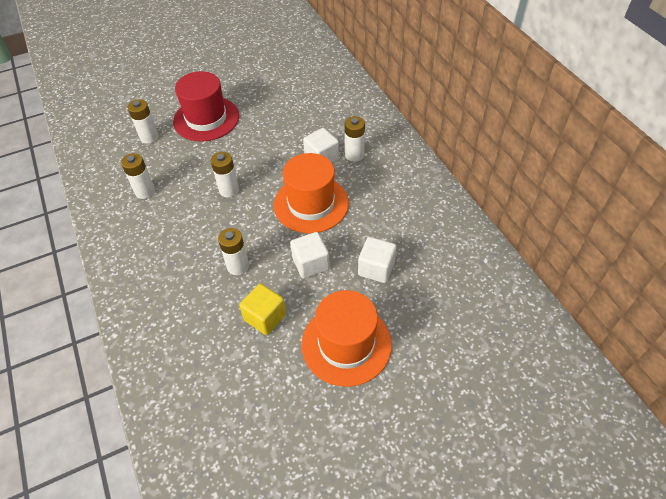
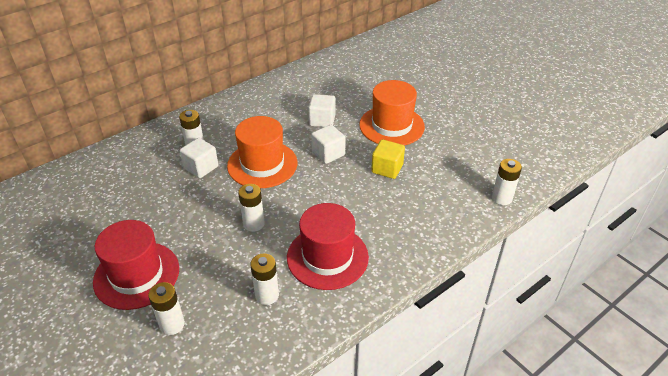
camera: 105 degrees left, 10 degrees down
white battery [218,228,249,275] -> white battery moved to [492,159,522,205]
none -> red hat [287,203,369,290]

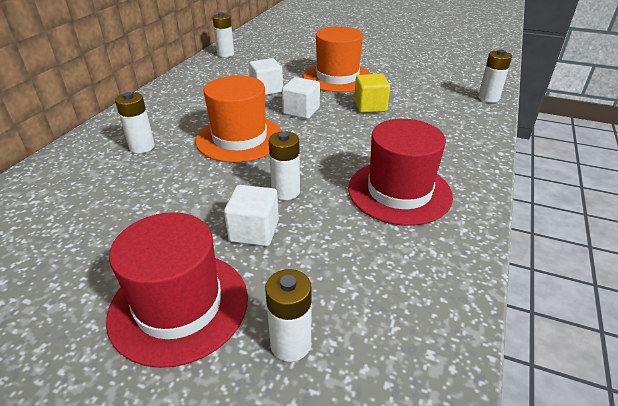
camera: 30 degrees left, 5 degrees down
white cube [180,138,218,178] -> white cube moved to [224,185,279,246]
white battery [250,253,279,305] -> white battery moved to [212,12,234,57]

